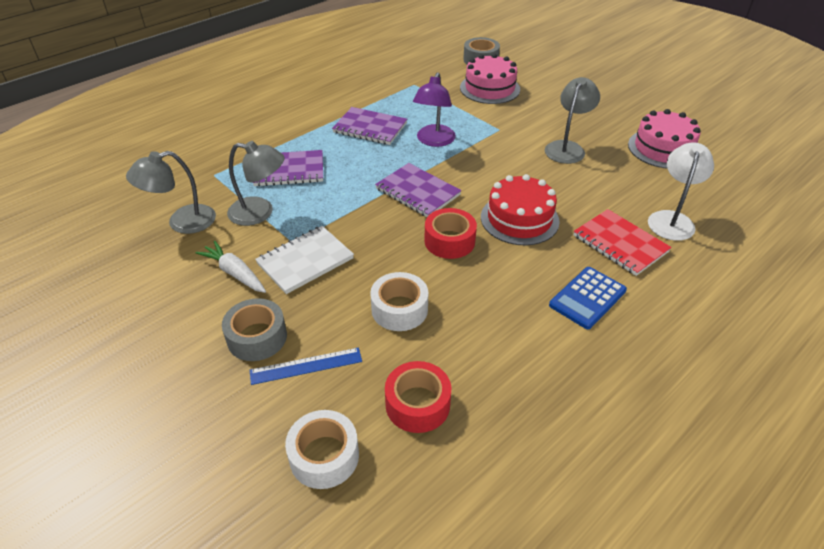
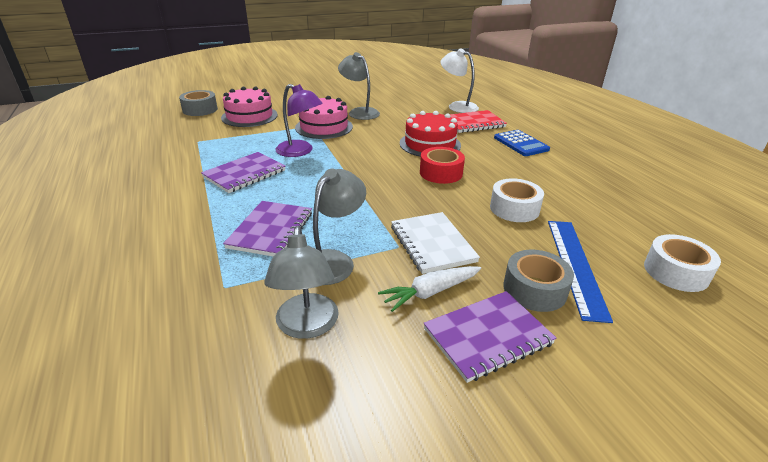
camera: 70 degrees left, 10 degrees down
blue ruler [250,348,362,385] -> blue ruler [548,221,613,323], size x1.50
purple notebook [375,163,462,217] -> purple notebook moved to [424,291,556,383]
red tape [385,361,451,433] -> none
pink cake [628,109,701,169] -> pink cake moved to [295,96,353,139]

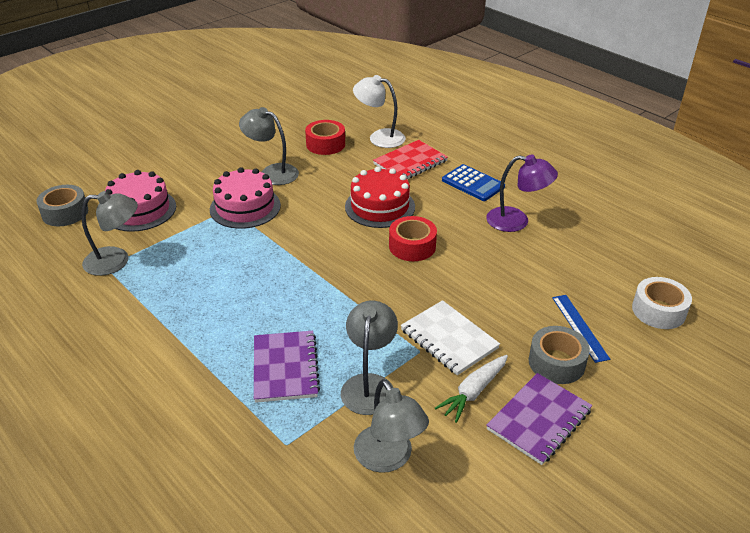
camera: 20 degrees left, 5 degrees up
purple notebook [201,152,286,193] -> none
purple lamp [275,84,323,157] -> purple lamp moved to [486,154,558,232]
white tape [490,178,544,222] -> none
blue ruler [548,221,613,323] -> blue ruler [552,295,610,363], size x0.67
none -> grey lamp [81,191,138,276]
none -> red tape [305,120,345,155]

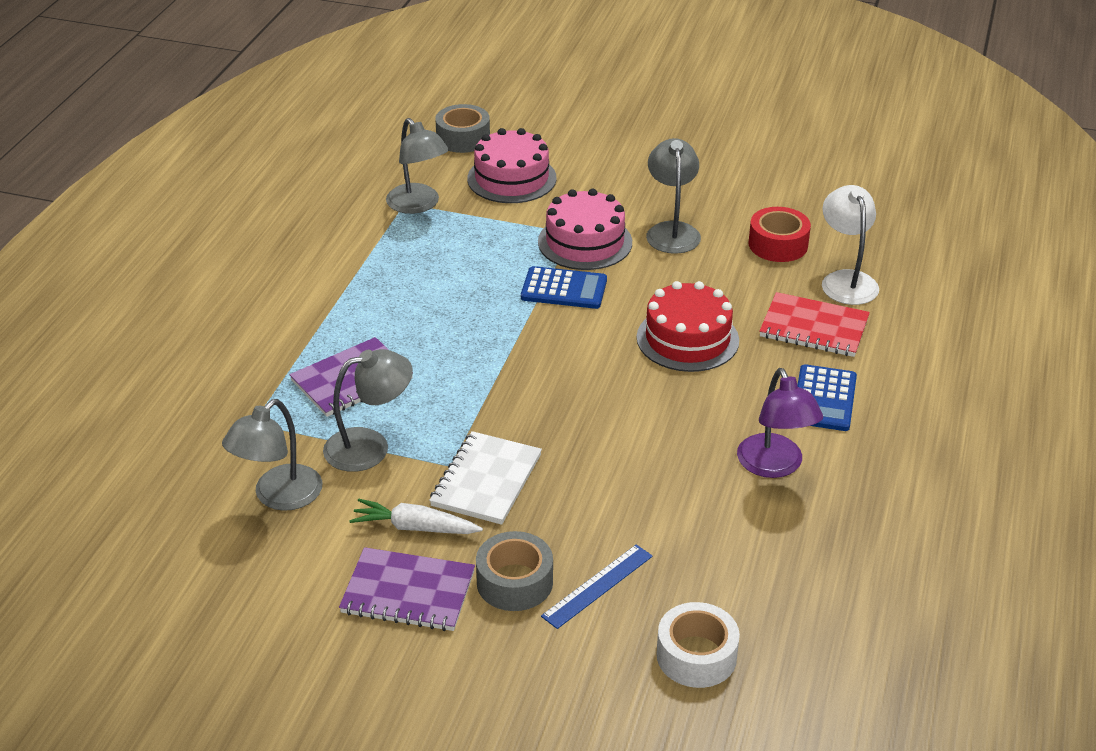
camera: 60 degrees right, 0 degrees up
red tape [389,216,437,261] -> none
none -> blue calculator [521,266,607,309]

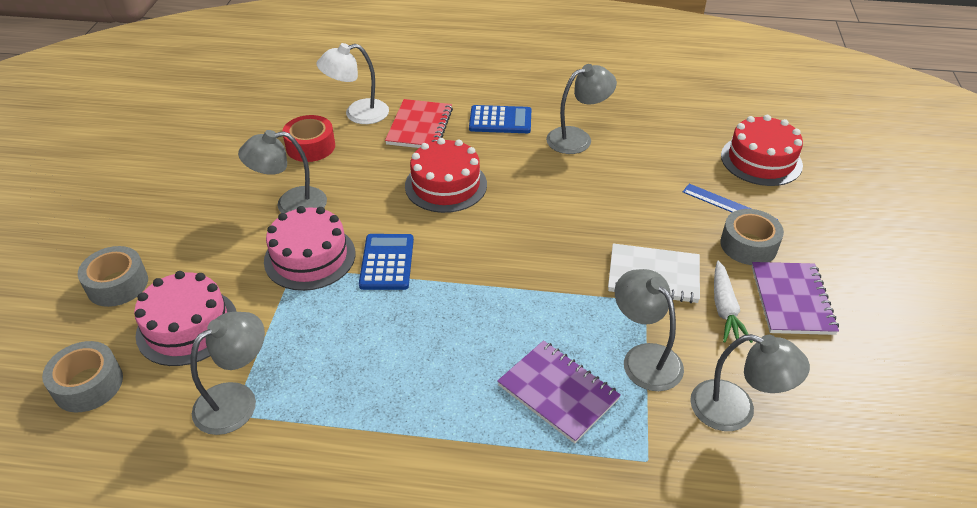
camera: 100 degrees left, 5 degrees up
white tape [656,602,740,688] -> red cake [721,115,803,186]
purple lamp [737,368,823,478] -> grey lamp [546,64,617,154]
none -> grey tape [78,246,148,307]

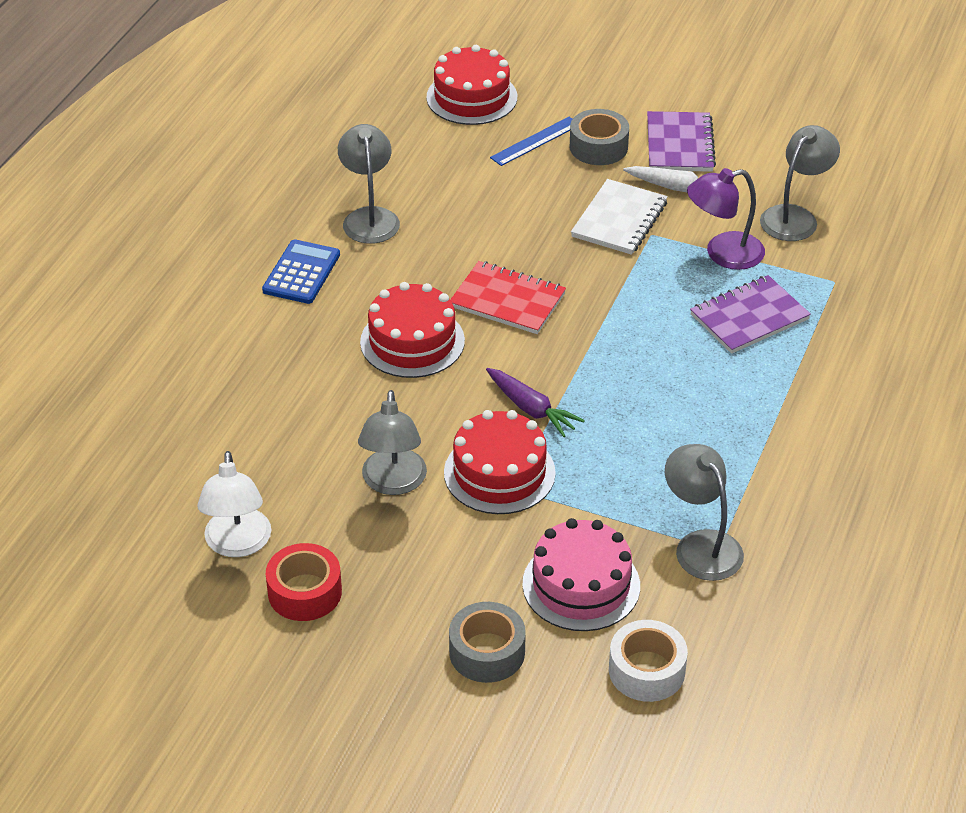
camera: 75 degrees left, 0 degrees up
grey tape [42,341,123,412] -> white tape [609,620,688,702]
pink cake [264,206,355,291] -> red cake [444,410,556,514]
red tape [282,115,335,162] -> red tape moved to [266,543,342,621]
white lamp [316,43,389,124] -> white lamp moved to [197,451,271,557]
blue calculator [359,234,414,290] -> purple carrot [486,368,585,437]
red notebook [385,99,453,148] -> red notebook moved to [450,261,566,334]
grey lamp [615,269,684,391] -> purple lamp [687,168,765,270]
purple notebook [752,262,839,335] -> purple notebook turned 75 degrees clockwise [647,111,716,172]

